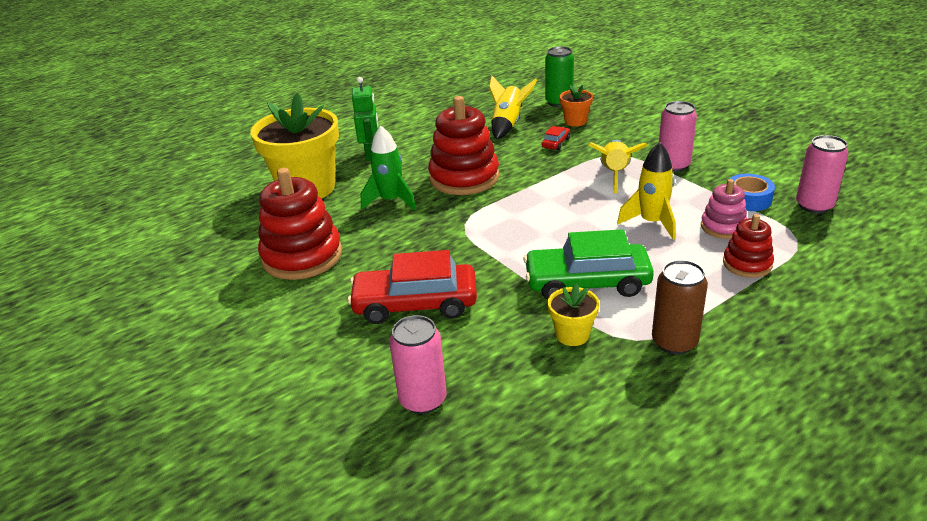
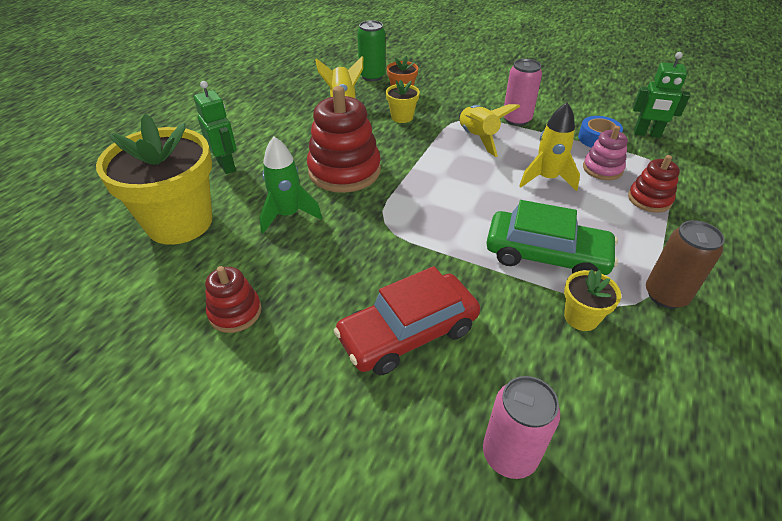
camera: 30 degrees left, 10 degrees up
red stacking toy [258,168,342,280] -> red stacking toy [205,266,262,333], size x0.54
green car [523,229,654,300] -> green car turned 135 degrees counterclockwise [486,200,618,275]
red car [542,126,570,150] -> yellow flower pot [386,80,420,123]
pink can [796,135,849,214] -> green robot [633,52,690,138]

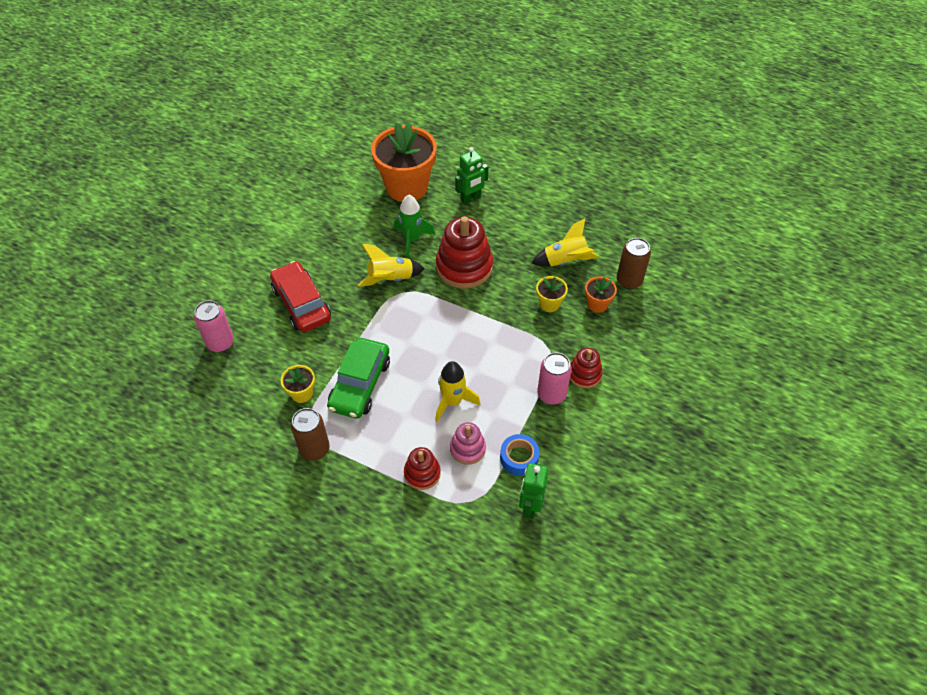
camera: 90 degrees right, 10 degrees up
yellow flower pot [96,114,212,245] -> orange flower pot [371,122,437,202]
red stacking toy [205,266,262,333] -> red stacking toy moved to [570,348,603,388]
green can [357,20,386,81] -> brown can [617,238,651,289]
yellow rocket [459,104,520,157] -> yellow rocket moved to [358,243,425,287]

